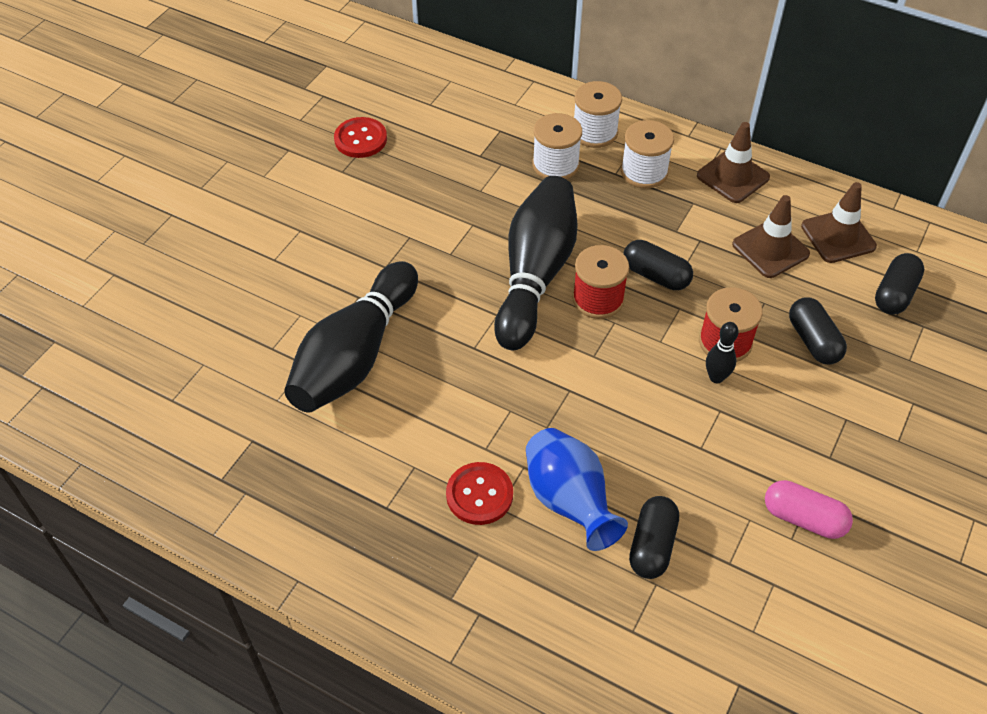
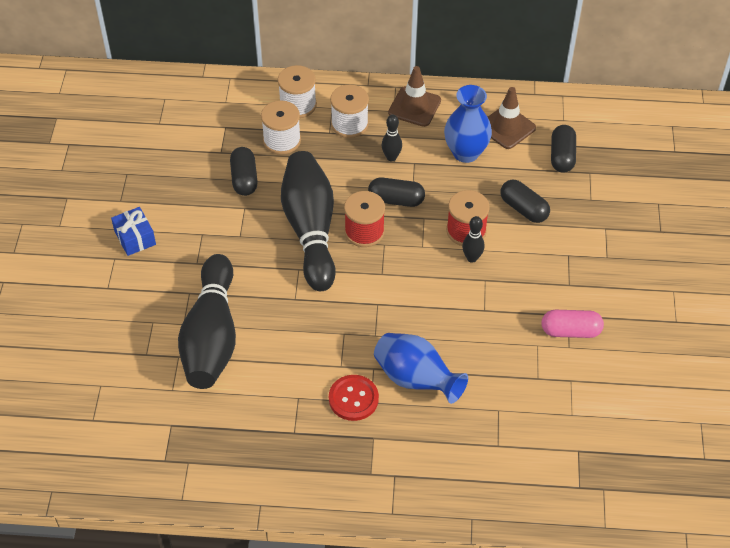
camera: 25 degrees left, 0 degrees up
red button [334,117,387,158] -> none
black capsule [629,496,679,579] -> black capsule moved to [230,147,258,196]
brown traffic cone [732,195,810,278] -> blue vase [444,85,492,163]
none -> blue gift [111,207,156,256]
none -> black bowling pin [381,115,402,161]

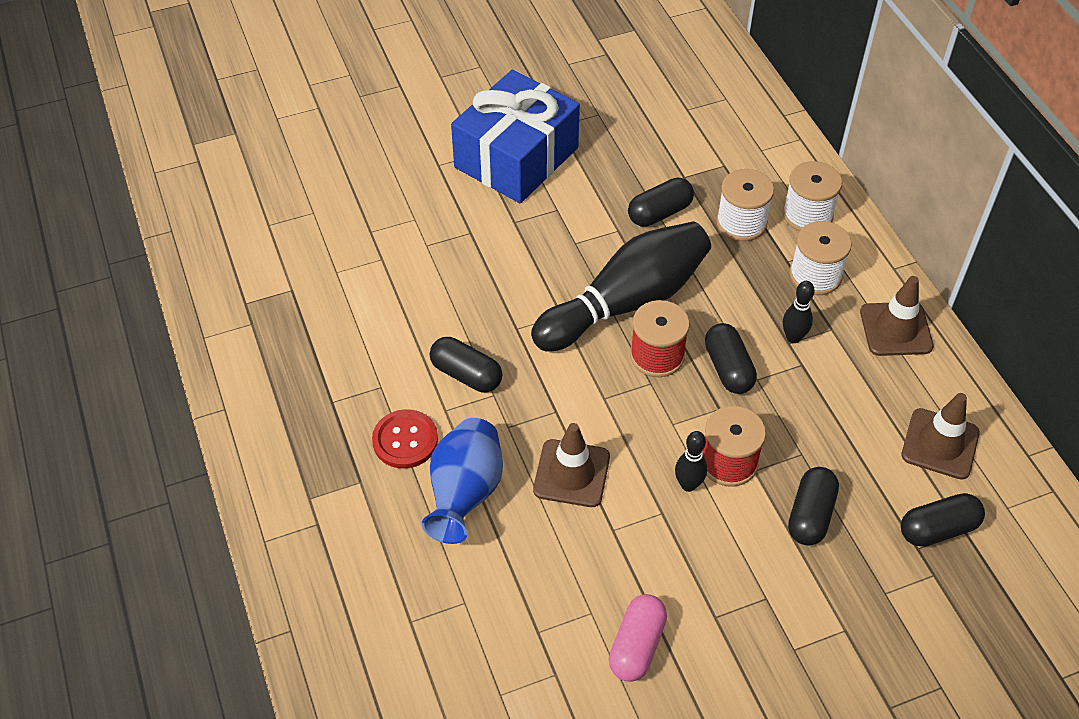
camera: 65 degrees right, 0 degrees up
blue gift [111,207,156,256] -> blue gift [451,70,580,203], size x2.25
black bowling pin [178,254,236,389] -> none
blue vase [444,85,492,163] -> none
pink capsule [541,310,604,338] -> pink capsule turned 45 degrees clockwise [609,594,667,682]
none -> black capsule [430,337,502,392]
none -> brown traffic cone [533,423,610,507]

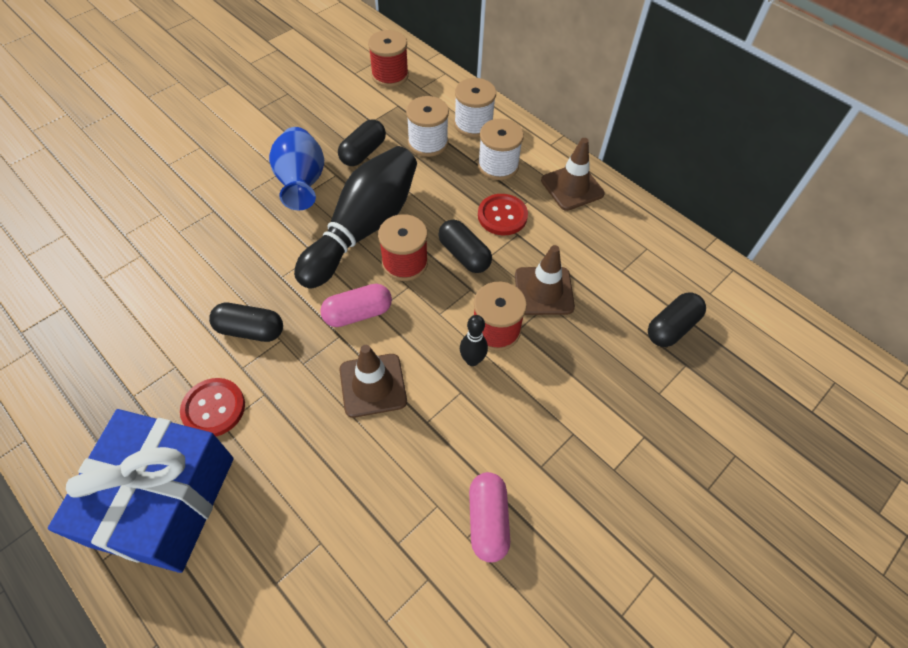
camera: 25 degrees left, 5 degrees up
blue vase [422,418,503,544] -> blue vase moved to [269,127,324,210]
blue gift [451,70,580,203] -> blue gift moved to [48,409,234,573]
black bowling pin [783,281,815,343] -> red button [478,194,528,235]
black capsule [788,467,839,546] -> none
brown traffic cone [901,393,980,480] -> brown traffic cone moved to [515,245,575,315]
none -> pink capsule [320,284,392,327]
none -> red spool [368,30,409,87]

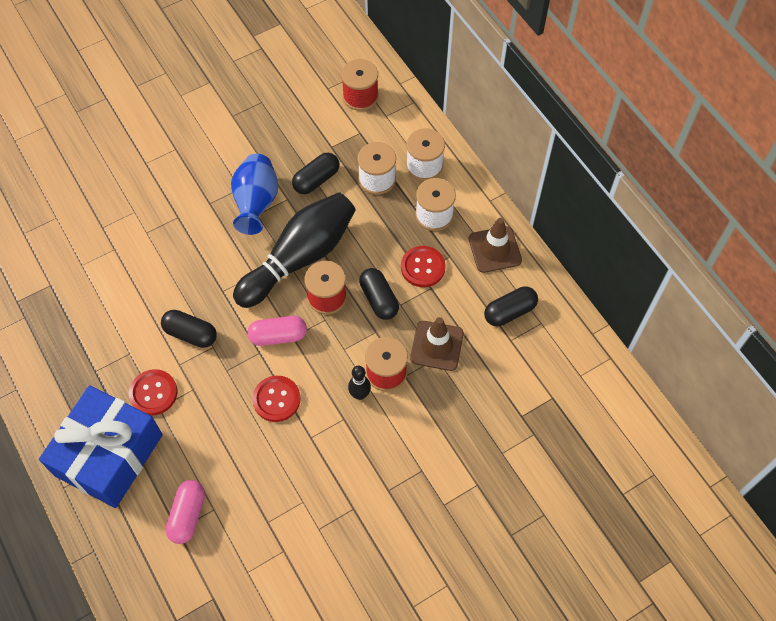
camera: 15 degrees right, 5 degrees up
brown traffic cone [340,345,407,418] -> red button [252,376,301,422]
pink capsule [469,472,510,562] -> pink capsule moved to [166,480,205,544]
black capsule [648,292,706,347] -> black capsule moved to [484,286,538,326]

